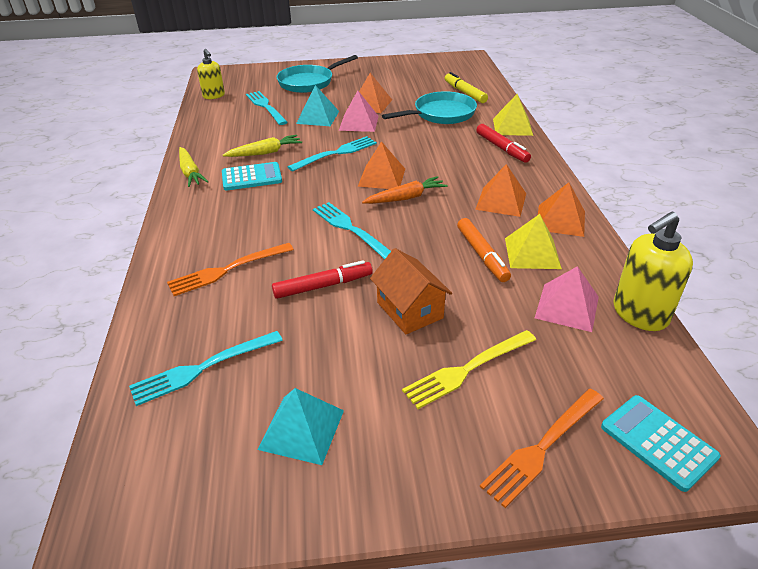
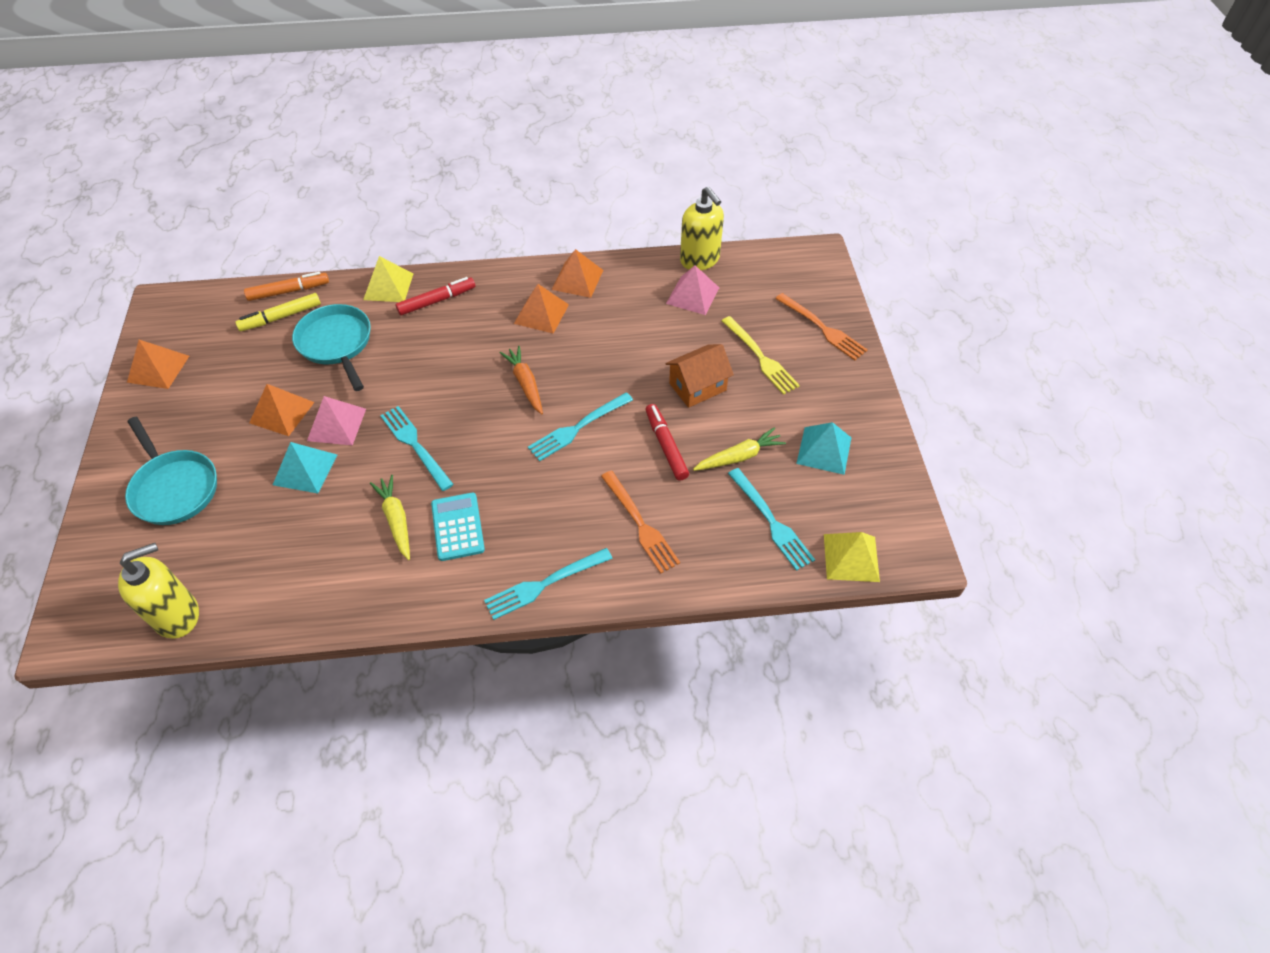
camera: 90 degrees left, 15 degrees up
yellow carrot [179,147,209,187] -> yellow carrot moved to [693,427,786,471]
yellow soap dispenser [197,49,225,99] -> yellow soap dispenser [118,543,199,639], size x1.53
turquoise fork [246,91,288,125] -> turquoise fork moved to [484,548,613,620]
orange pyramid [358,141,405,189] -> orange pyramid moved to [127,340,189,389]
orange marker [457,218,511,282] -> orange marker moved to [244,272,329,301]
yellow pyramid [505,214,562,269] -> yellow pyramid moved to [824,532,880,582]
turquoise calculator [601,395,721,492] -> none

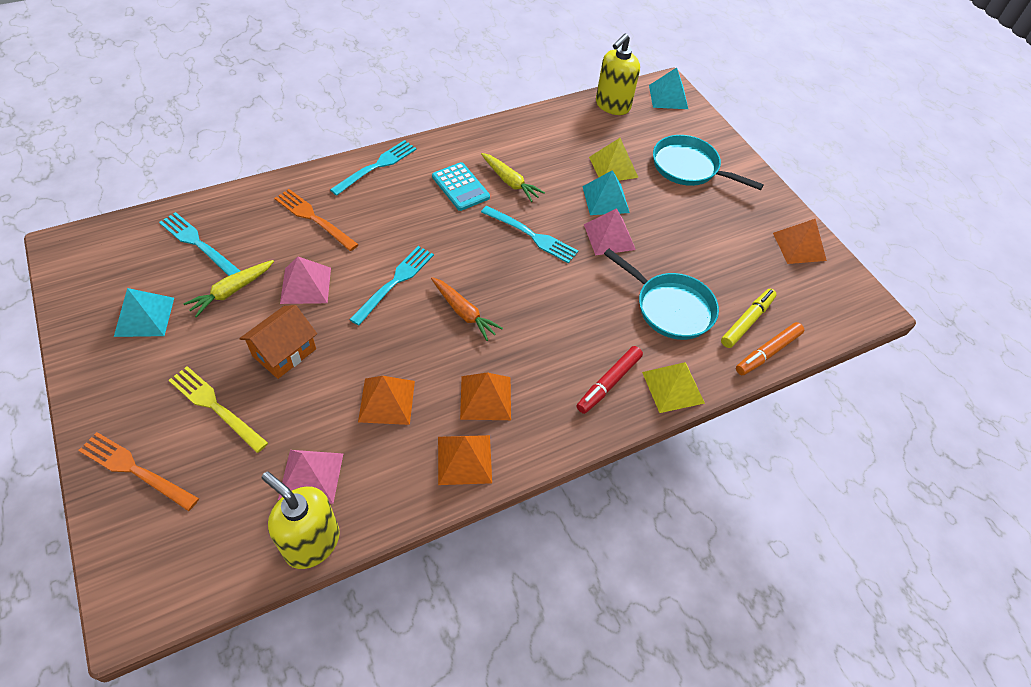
camera: 155 degrees right, 0 degrees up
orange pyramid [249,384,314,436] -> orange pyramid moved to [358,376,415,425]
red marker [646,404,689,480] -> pink pyramid [280,257,331,304]
yellow pyramid [824,532,880,582] -> yellow pyramid moved to [589,138,639,181]
none -> turquoise pyramid [649,67,688,109]

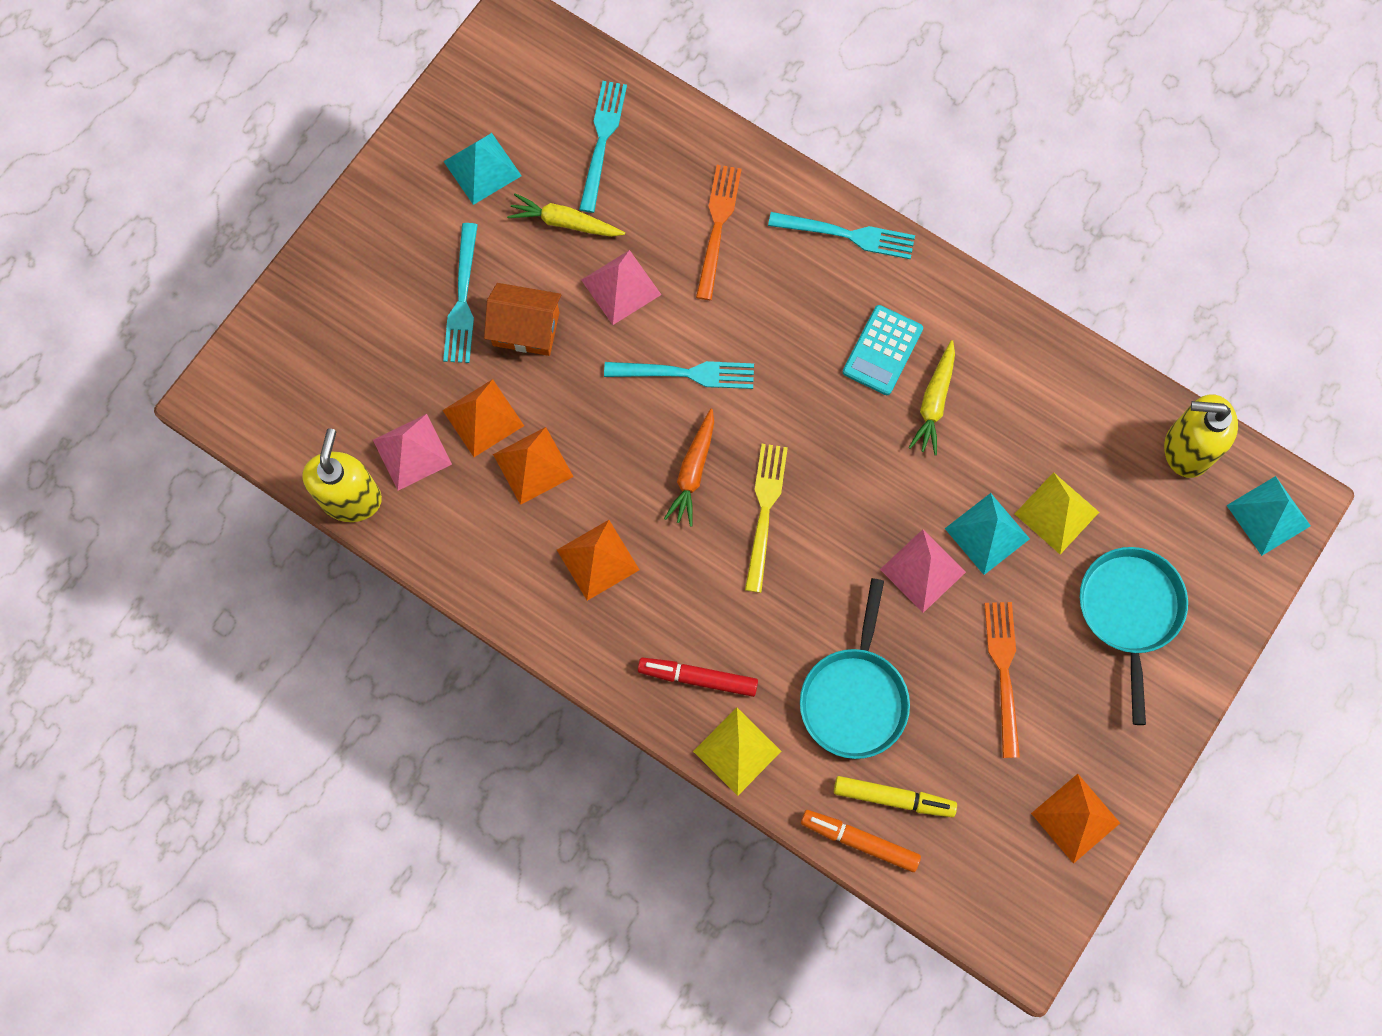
camera: 65 degrees right, 20 degrees up
orange fork [78,432,199,511] -> orange fork moved to [984,602,1020,758]
yellow fork [168,366,268,453] -> yellow fork moved to [745,444,788,593]
orange pyramid [438,435,492,485] -> orange pyramid moved to [443,379,524,457]
turquoise fork [481,206,578,263] -> turquoise fork moved to [443,223,478,363]

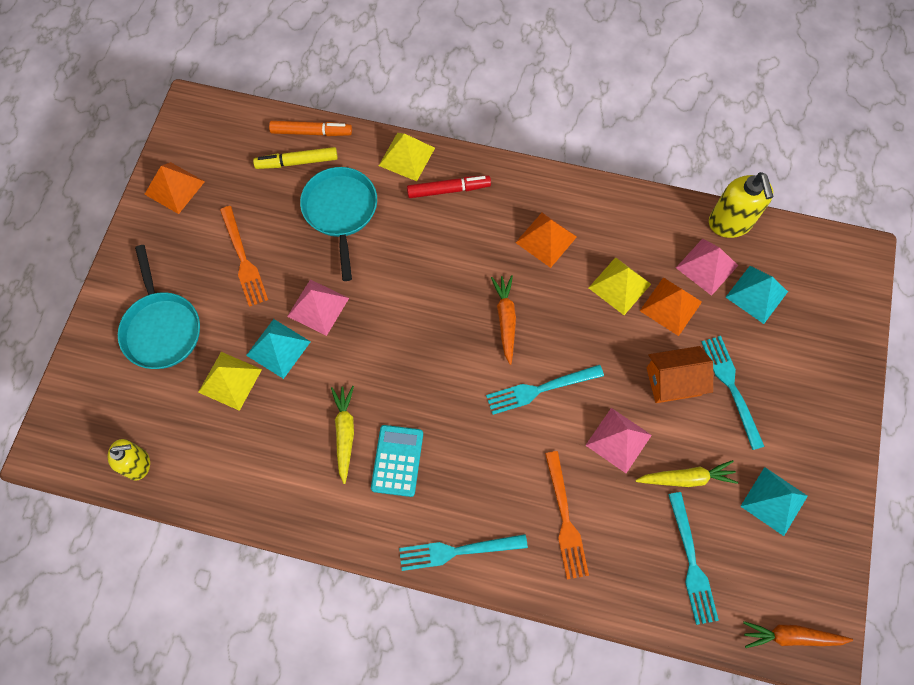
camera: 160 degrees right, 5 degrees down
orange pyramid [493,427,574,505] -> yellow pyramid [589,257,651,315]
yellow fork [745,444,788,593] -> none
yellow soap dispenser [1164,394,1238,478] -> yellow soap dispenser [108,439,150,481], size x0.66
turquoise pyramid [1226,476,1311,556] -> turquoise pyramid moved to [726,266,788,324]
none -> orange carrot [743,621,853,648]

